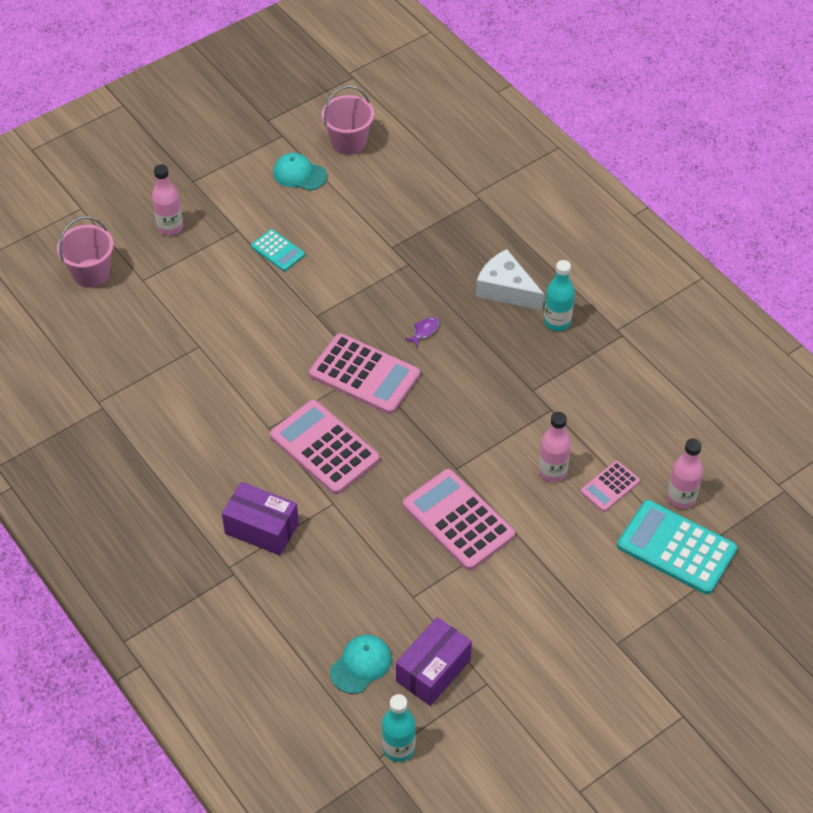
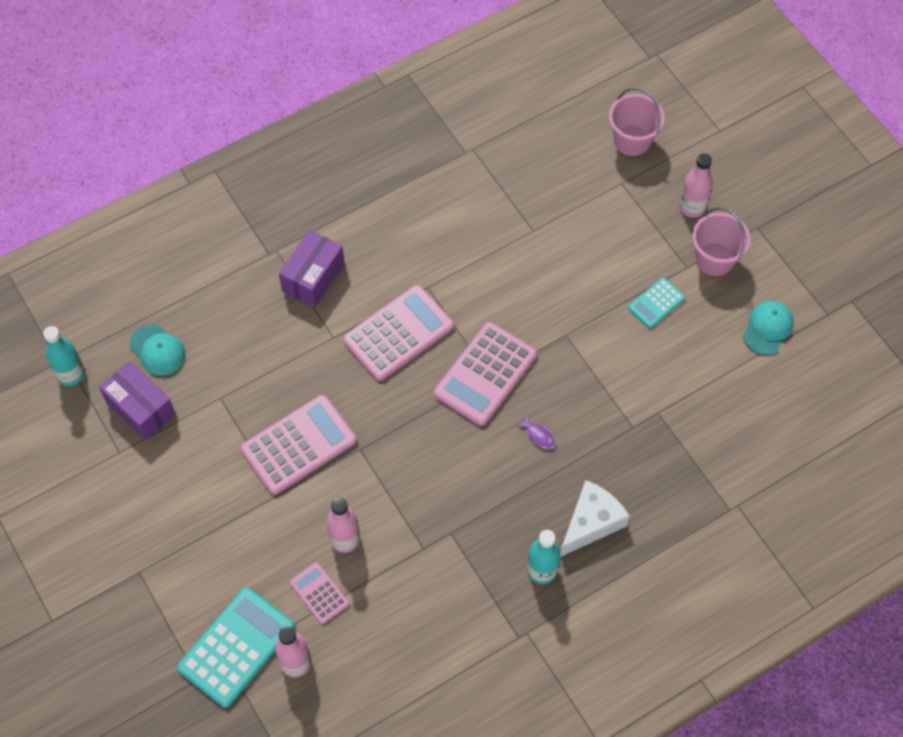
camera: 95 degrees right, 10 degrees up
pink bucket [321,86,374,155] -> pink bucket moved to [692,207,751,276]

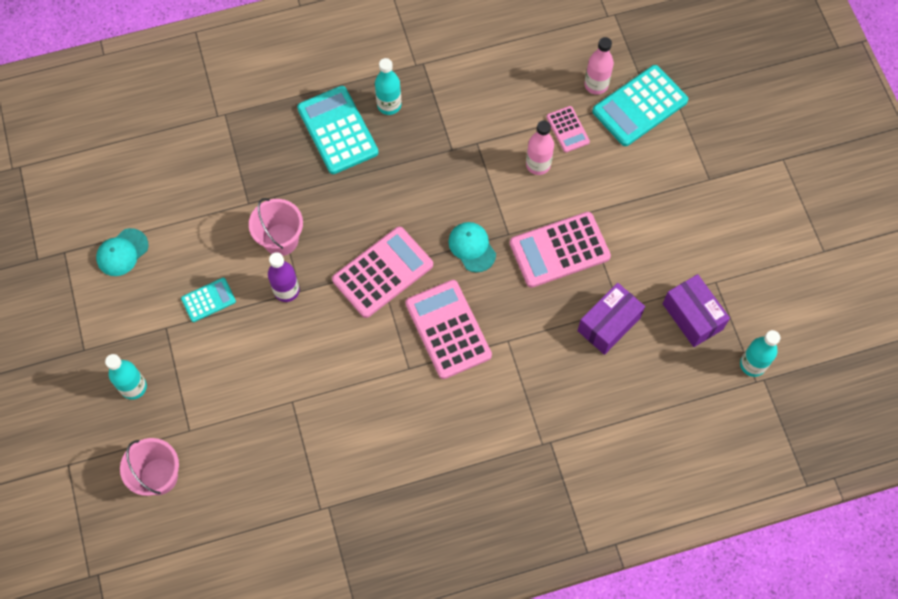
camera: 165 degrees left, 5 degrees up
turquoise cap [130,324,185,375] -> turquoise cap moved to [448,222,496,273]
purple box [279,230,345,307] -> purple box moved to [577,283,645,355]
pink calculator [343,285,454,381] -> pink calculator turned 90 degrees clockwise [405,280,492,379]
purple fish [515,415,555,449] -> none
white cheese [560,480,630,557] -> turquoise calculator [297,86,379,174]
pink bottle [679,153,713,218] -> turquoise bottle [105,354,147,400]
pink bucket [692,207,751,276] -> pink bucket moved to [249,198,303,256]
none -> purple bottle [268,252,300,302]

